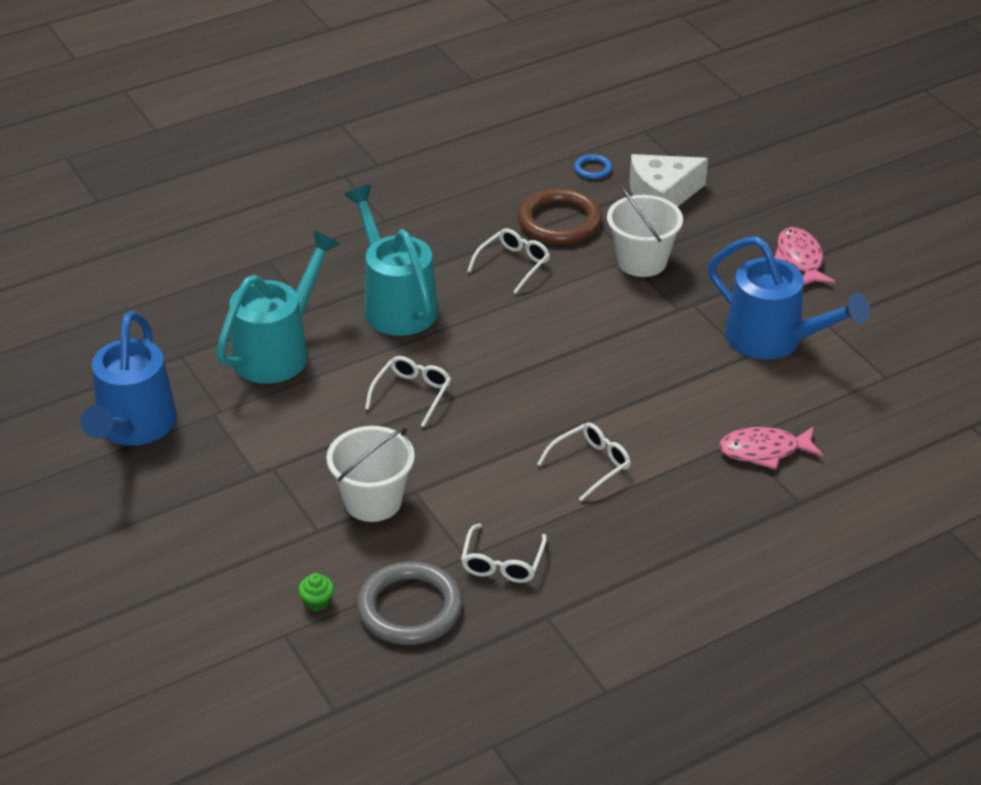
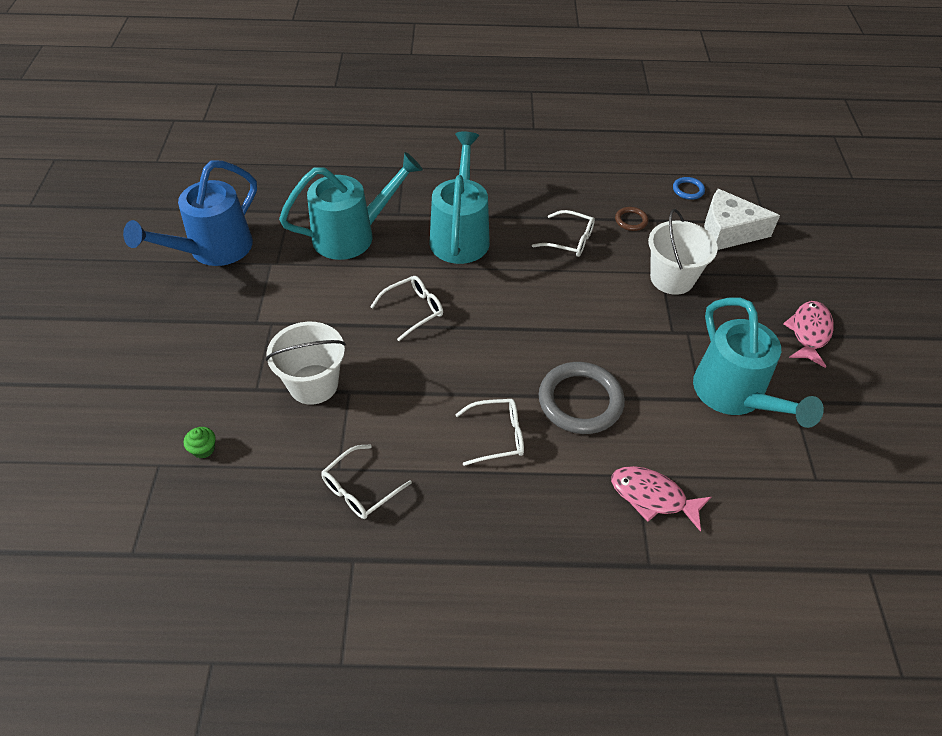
camera: 30 degrees right, 10 degrees up
grey ring [357,562,462,645] -> grey ring moved to [539,362,625,434]
white glasses [467,229,550,294] -> white glasses turned 45 degrees clockwise [532,210,595,257]
brown ring [518,188,602,244] -> brown ring [615,207,648,231], size x0.47
blue watering can [708,236,870,360] -> turquoise watering can [693,298,824,428]

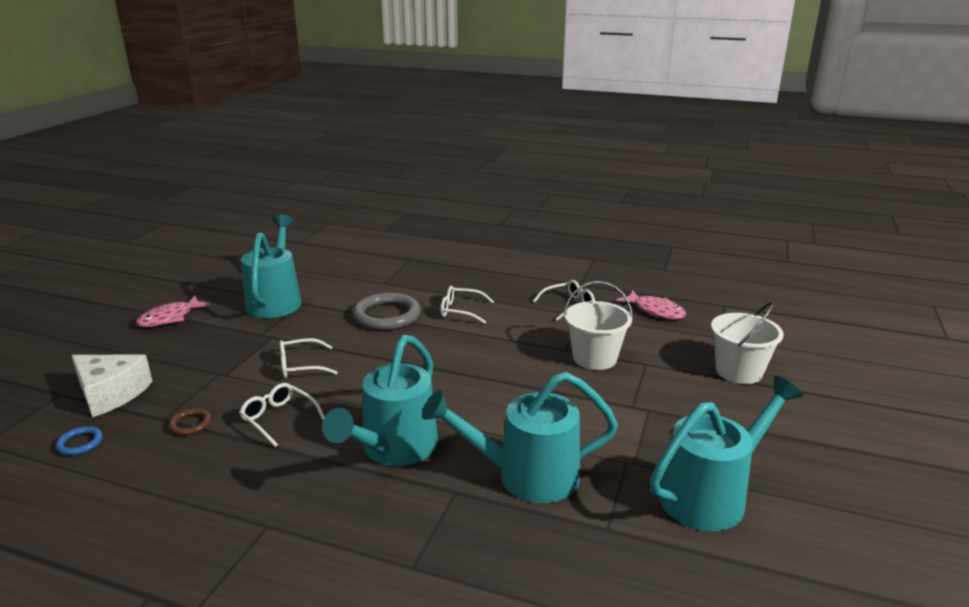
camera: 160 degrees left, 25 degrees down
blue watering can [123,160,257,266] -> turquoise watering can [650,376,803,531]
green cupcake [184,427,216,459] -> none
white glasses [370,276,443,341] -> white glasses moved to [280,338,338,378]
pink fish [611,466,711,531] -> pink fish moved to [616,290,686,319]
white bucket [648,209,718,295] -> white bucket moved to [711,302,784,384]

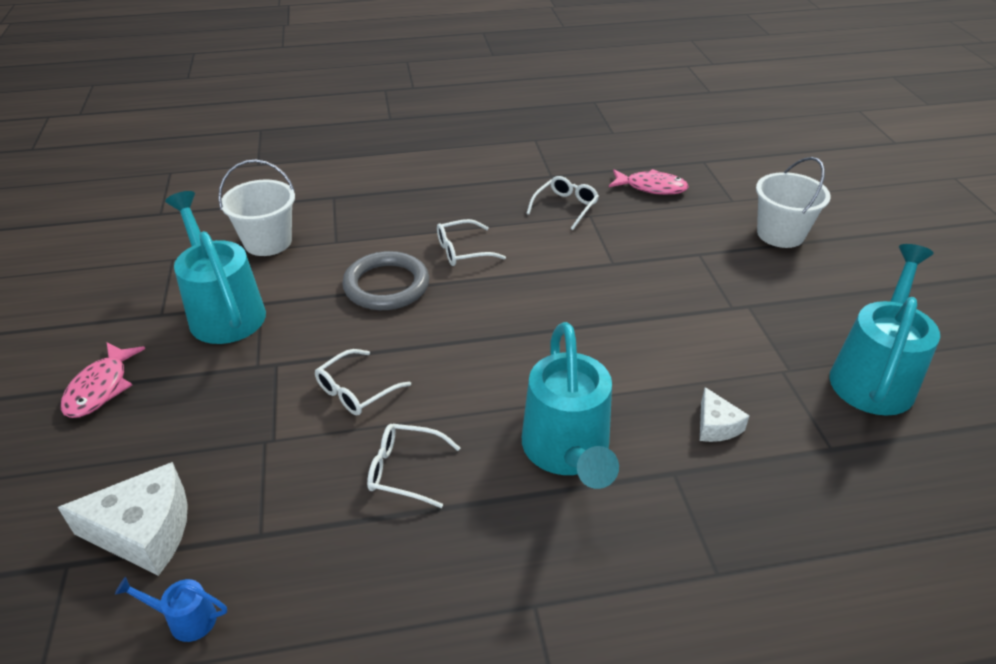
camera: 30 degrees left, 15 degrees up
blue ring [56,426,103,456] -> blue watering can [115,577,227,642]
brown ring [168,408,211,436] -> none
turquoise watering can [422,372,618,503] -> white cheese [700,387,750,442]
white bucket [563,281,633,370] -> white bucket moved to [218,160,295,256]

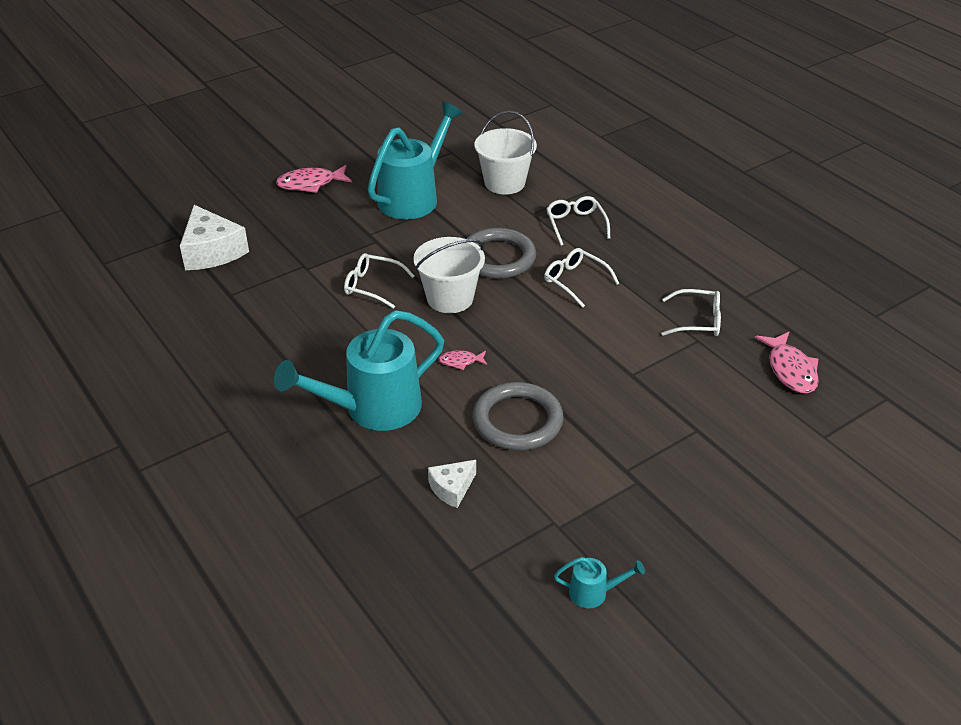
camera: 65 degrees right, 0 degrees up
blue watering can [115,577,227,642] -> none
white glasses [367,424,461,508] -> white glasses moved to [546,196,610,246]
white bucket [756,157,831,248] -> white bucket moved to [413,237,485,313]
turquoise watering can [829,244,940,416] -> turquoise watering can [554,557,645,608], size x0.42
none -> pink fish [439,350,487,370]
none -> grey ring [473,382,564,450]

